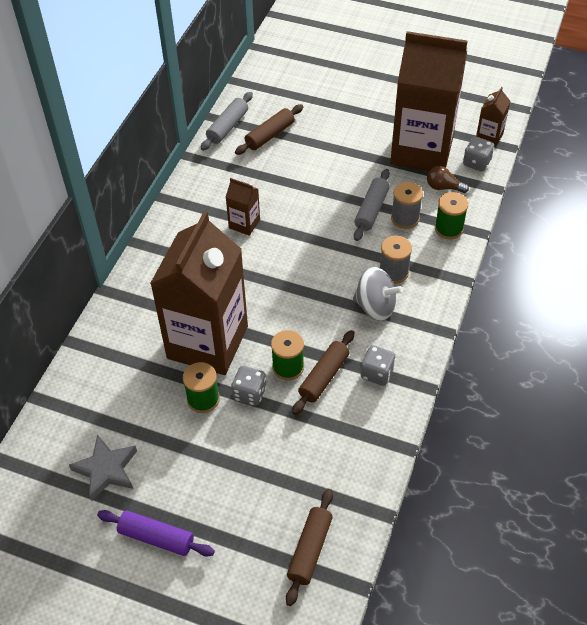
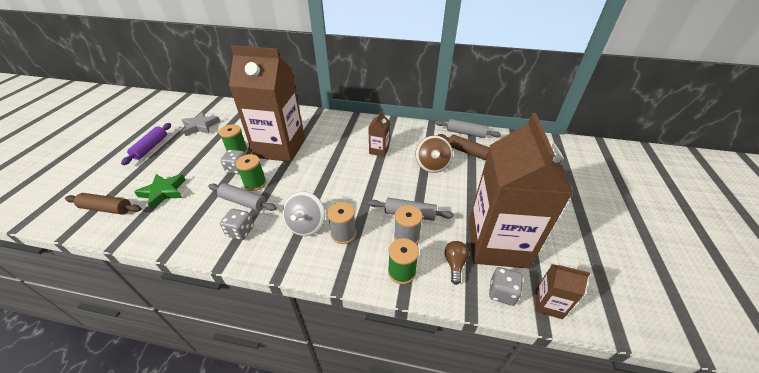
camera: 80 degrees right, 10 degrees down
brown rolling pin [292,330,355,415] -> grey rolling pin [208,183,277,211]
none -> green star [134,174,186,209]
none -> brown spinning top [416,135,453,173]

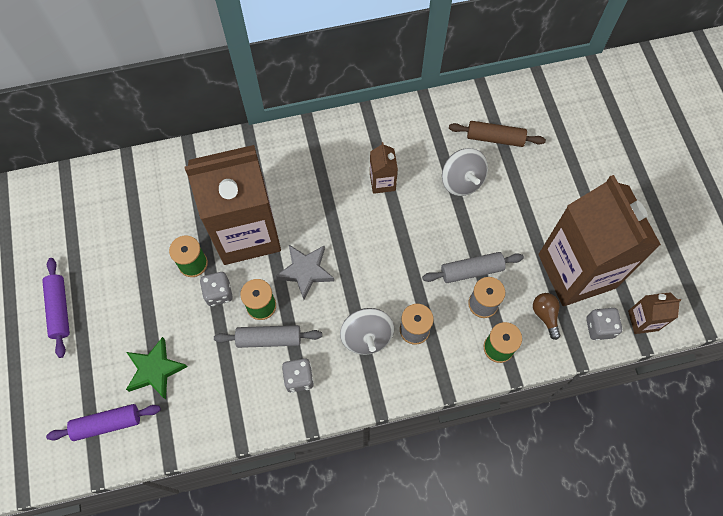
camera: 25 degrees left, 25 degrees up
brown rolling pin [65,193,141,215] -> purple rolling pin [46,404,161,441]
grey star [182,111,220,136] -> grey star moved to [275,245,334,300]
brown spinning top [416,135,453,173] -> grey spinning top [442,148,488,196]
grey rolling pin [435,119,501,138] -> none

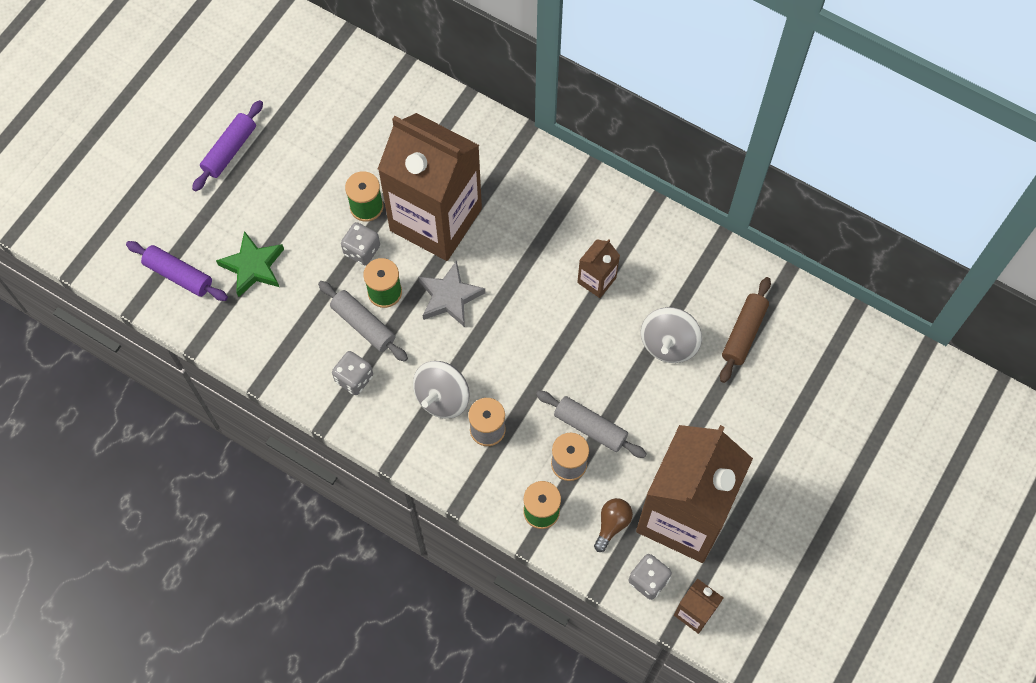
camera: 45 degrees right, 0 degrees up
brown rolling pin [449,121,546,147] -> brown rolling pin turned 60 degrees clockwise [720,277,771,383]

